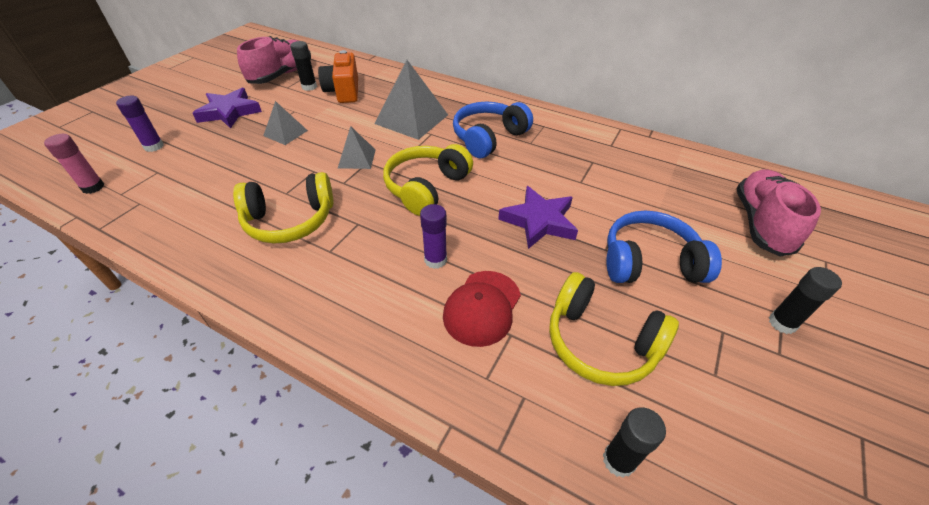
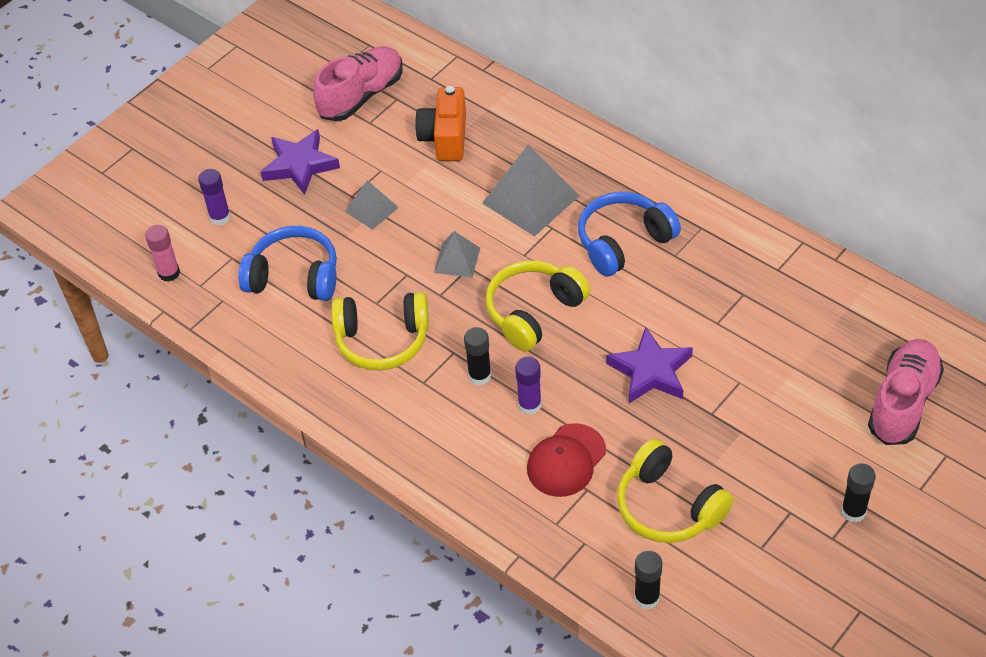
camera: 15 degrees right, 5 degrees up
black glue stick [290,41,317,91] -> black glue stick moved to [464,327,492,385]
blue headphones [606,211,722,283] -> blue headphones moved to [238,226,337,301]

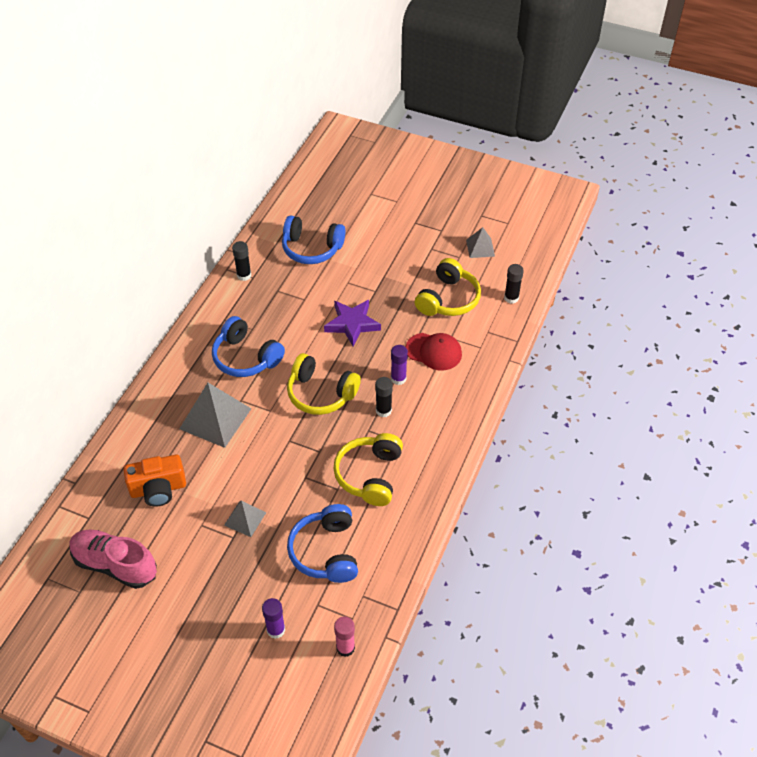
camera: 110 degrees left, 0 degrees up
purple star [261,129,340,195] -> none
yellow headphones [331,292,429,370] -> yellow headphones turned 150 degrees counterclockwise [333,433,403,506]
grey pyramid [434,231,480,278] -> grey pyramid moved to [466,227,495,258]
black glue stick [841,463,876,523] -> black glue stick moved to [232,241,251,281]
pink shoe [868,339,944,445] -> none
none -> blue headphones [282,215,345,264]

